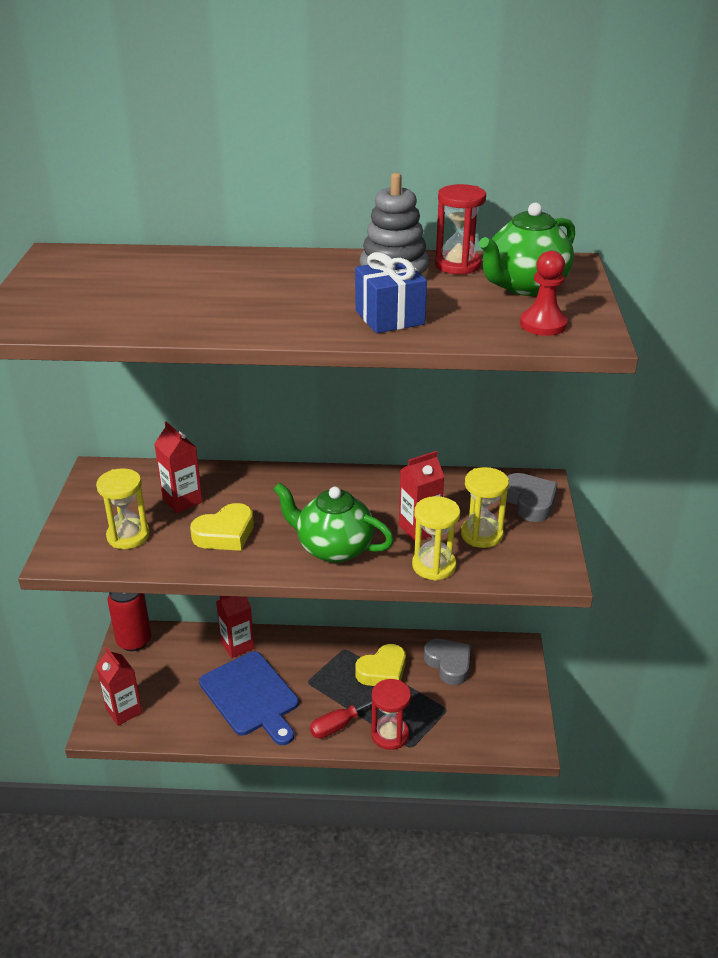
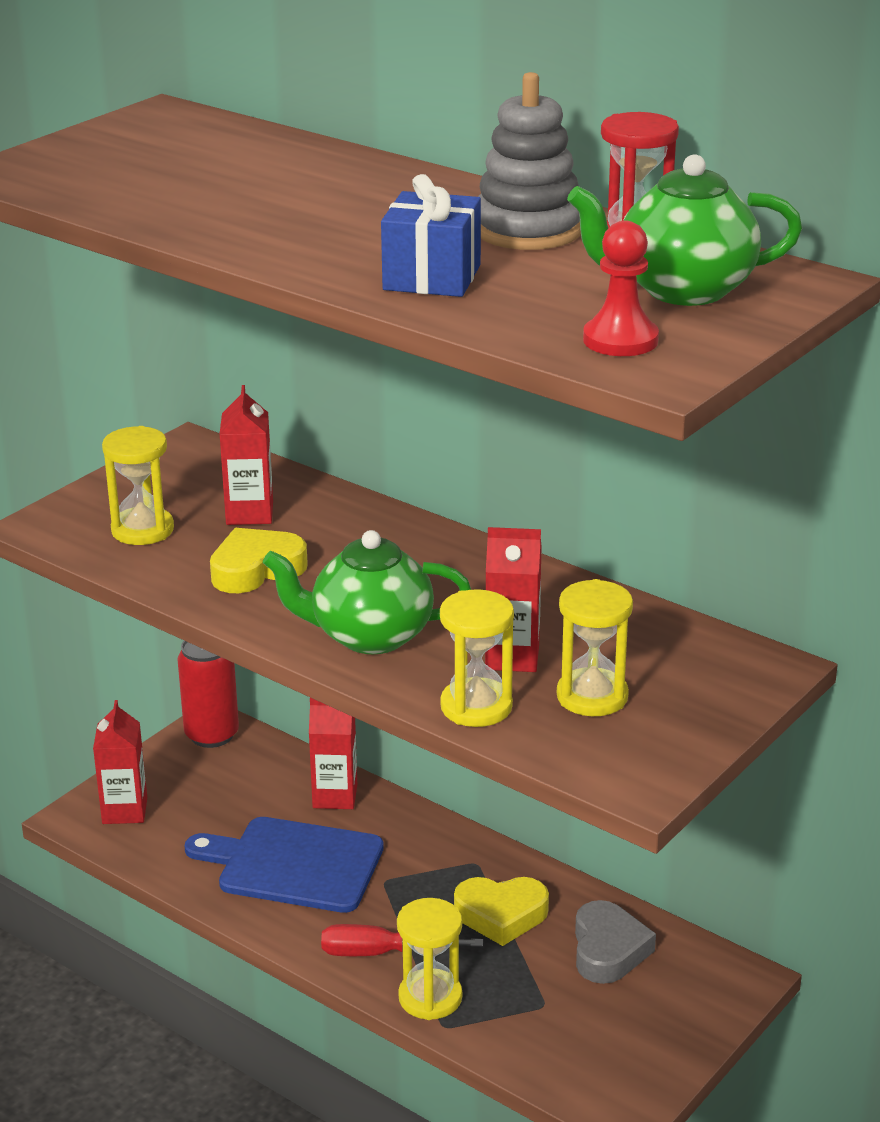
camera: 35 degrees right, 5 degrees down
yellow heart [190,503,254,551] -> yellow heart turned 150 degrees clockwise [210,528,308,593]
blue cutting board [199,651,299,745] -> blue cutting board turned 105 degrees clockwise [184,817,384,913]
green teapot [273,482,394,563] -> green teapot turned 60 degrees counterclockwise [263,530,471,654]
red hourglass [371,679,411,750] -> yellow hourglass [397,898,462,1020]
grey heart [506,473,558,522] -> none

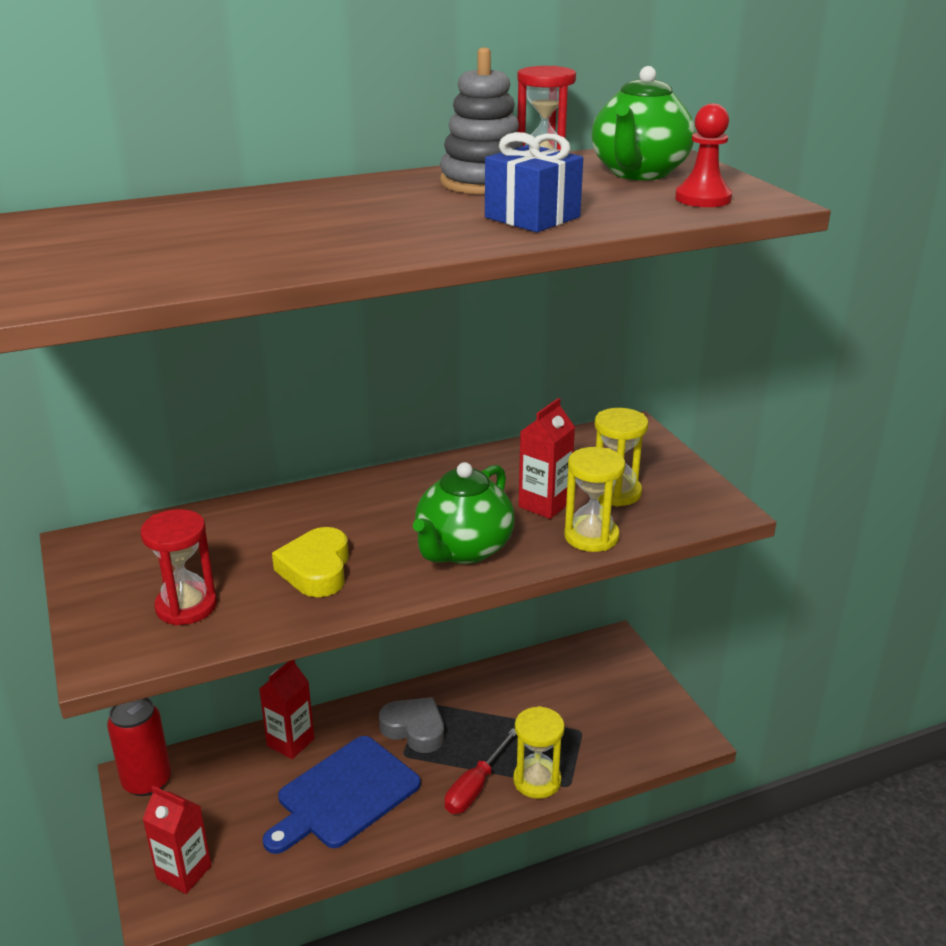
camera: 60 degrees left, 0 degrees up
yellow hourglass [102,426,174,545] -> red hourglass [141,509,217,625]
red carton [219,385,273,525] -> none
yellow heart [454,877,549,946] -> none
grey heart [575,900,656,984] -> grey heart moved to [379,697,444,753]

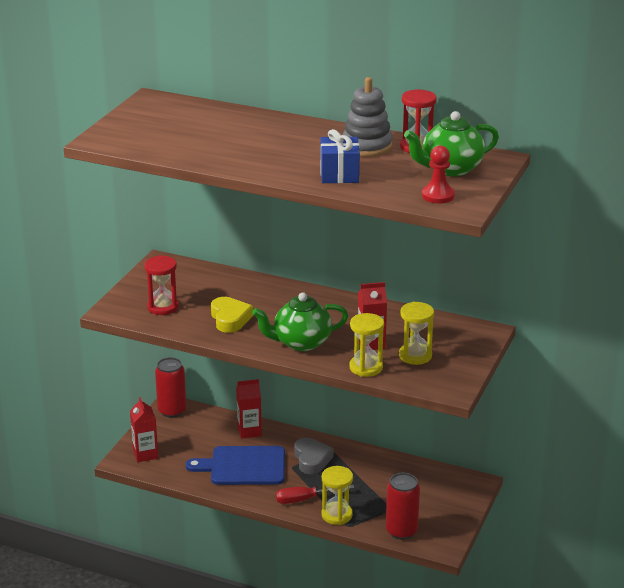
camera: 45 degrees right, 0 degrees up
yellow heart [272,527,349,597] -> yellow heart turned 120 degrees clockwise [211,297,253,333]
none -> red can [386,473,420,540]

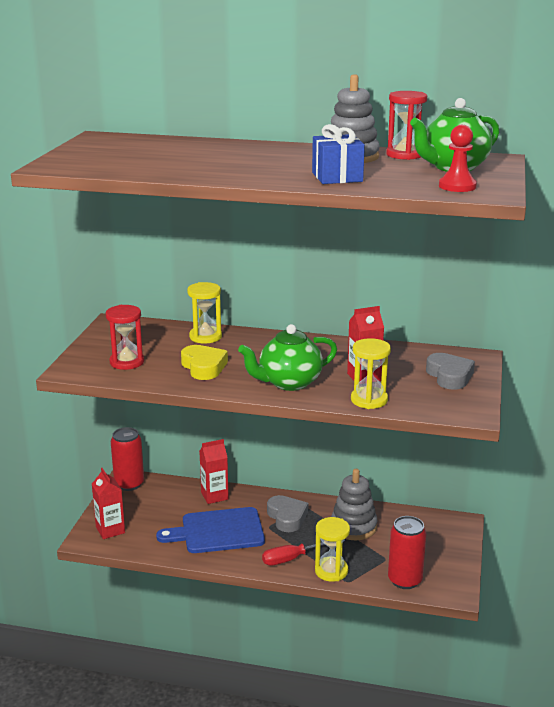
camera: 10 degrees left, 5 degrees down
yellow hourglass [399,302,434,365] -> yellow hourglass moved to [187,282,222,344]
none -> grey stacking toy [331,469,377,540]
none -> grey heart [426,353,475,390]

